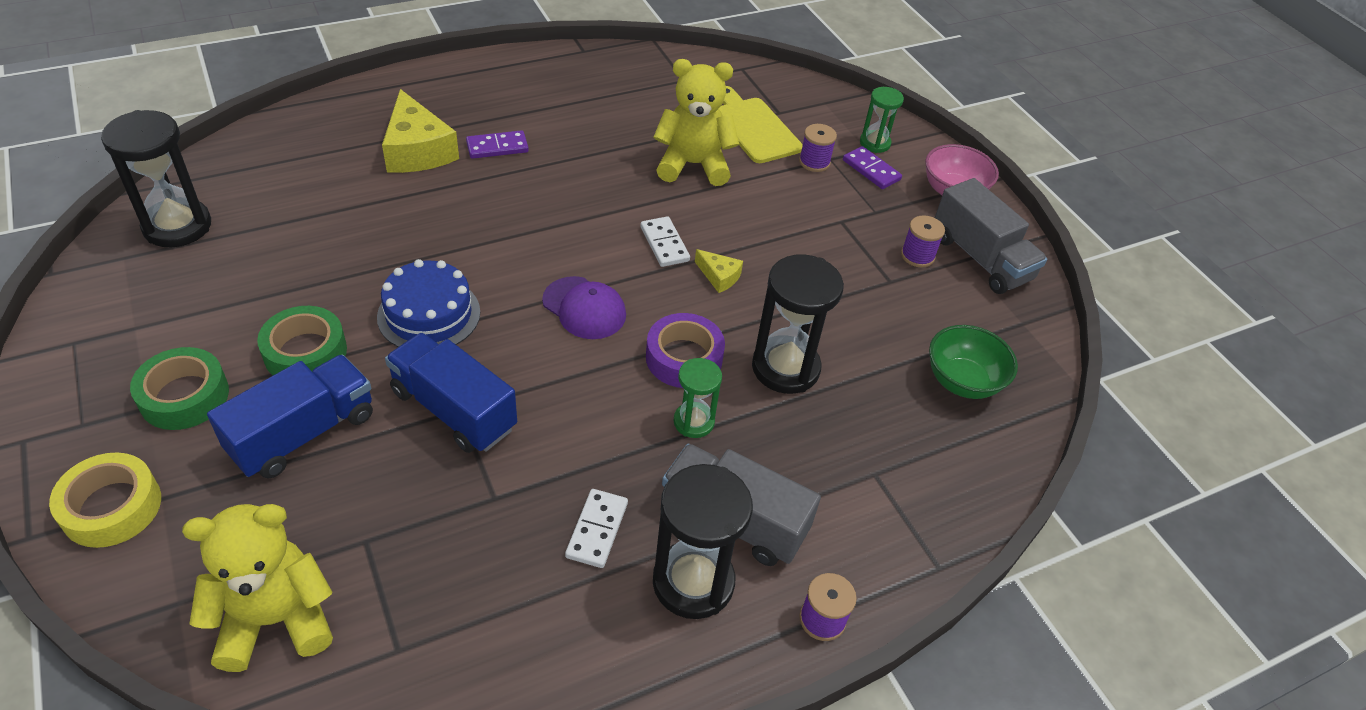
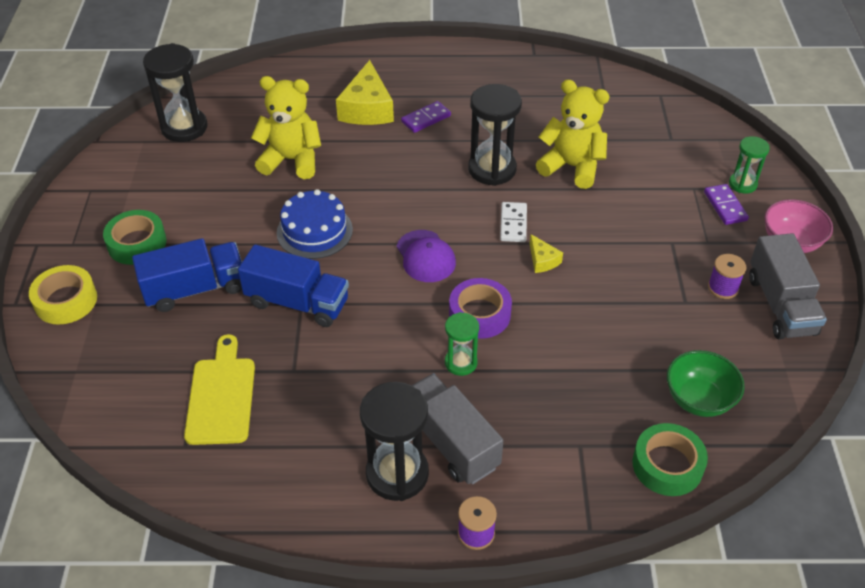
camera: 30 degrees right, 0 degrees up
yellow teddy bear [182,504,333,672] -> yellow teddy bear moved to [251,76,321,179]
green tape [257,306,347,375] -> green tape moved to [633,423,708,496]
blue truck [385,333,517,453] -> blue truck turned 135 degrees clockwise [238,244,349,327]
purple domino [466,130,529,159] -> purple domino turned 45 degrees counterclockwise [401,101,451,133]
white domino [565,489,628,568] -> none
yellow cutting board [719,86,803,163] -> yellow cutting board moved to [184,334,255,445]
black hourglass [752,254,844,394] -> black hourglass moved to [468,84,522,186]
purple spool [799,124,837,172] -> none

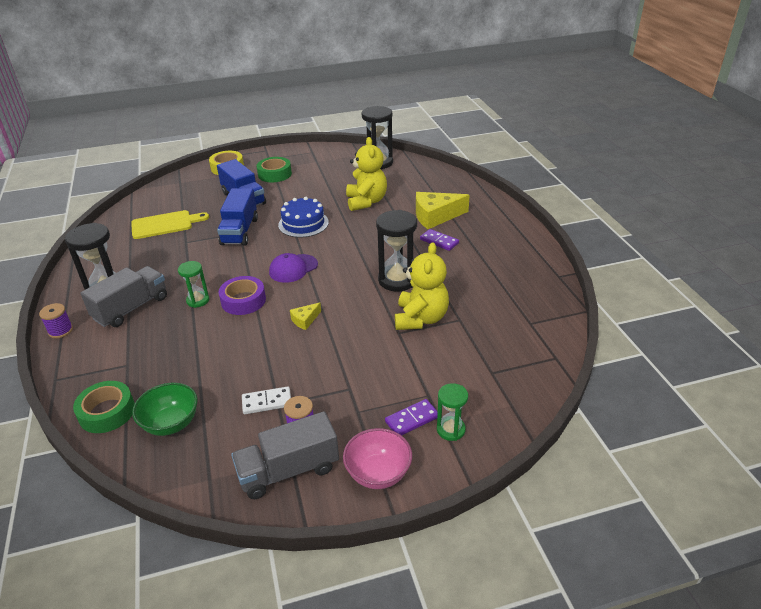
camera: 75 degrees right, 10 degrees down
white domino [500,202,527,242] -> white domino moved to [242,386,291,414]

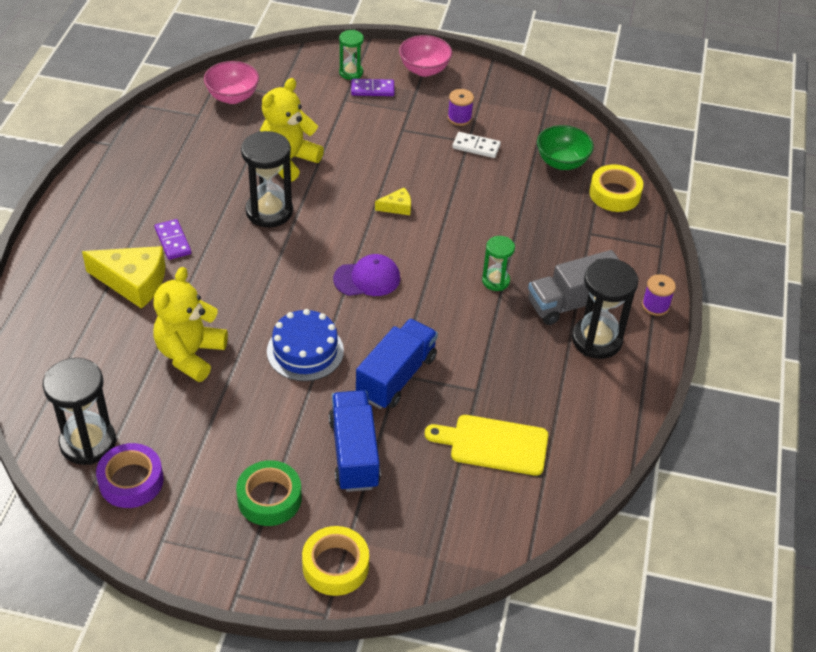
camera: 155 degrees left, 10 degrees up
green tape [73,381,135,433] -> yellow tape [590,165,643,212]
purple tape [218,276,266,315] -> purple tape moved to [96,443,164,508]
grey truck [231,411,339,499] -> none
none -> pink bowl [204,61,259,104]

